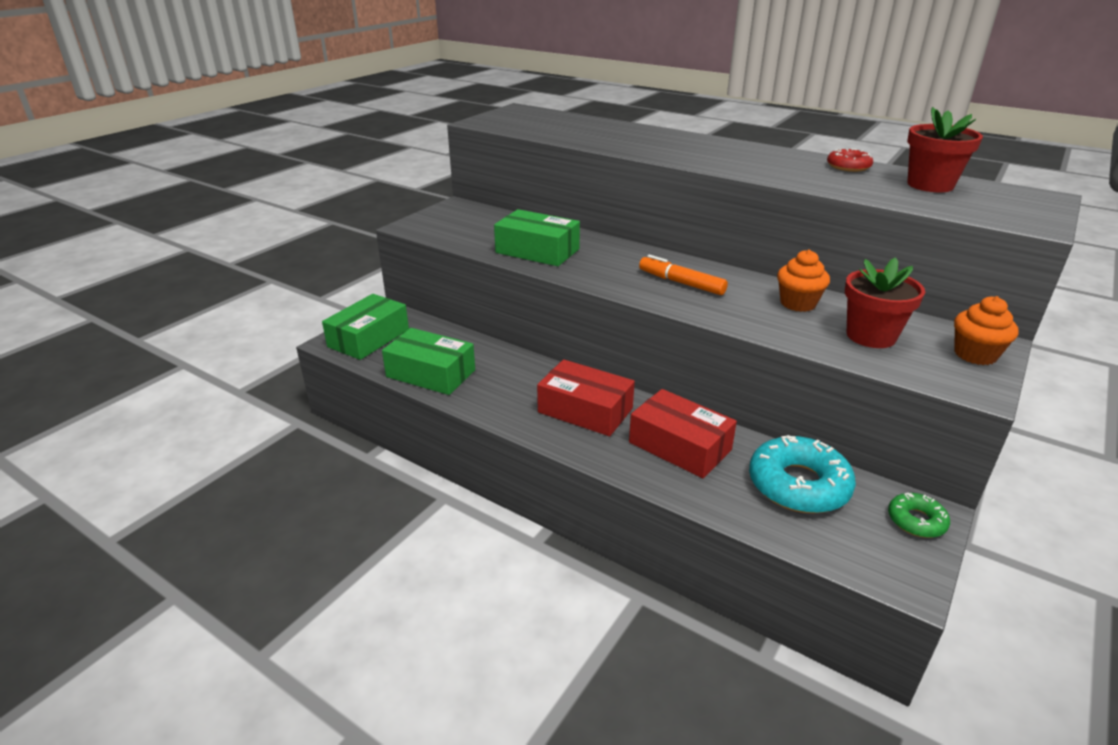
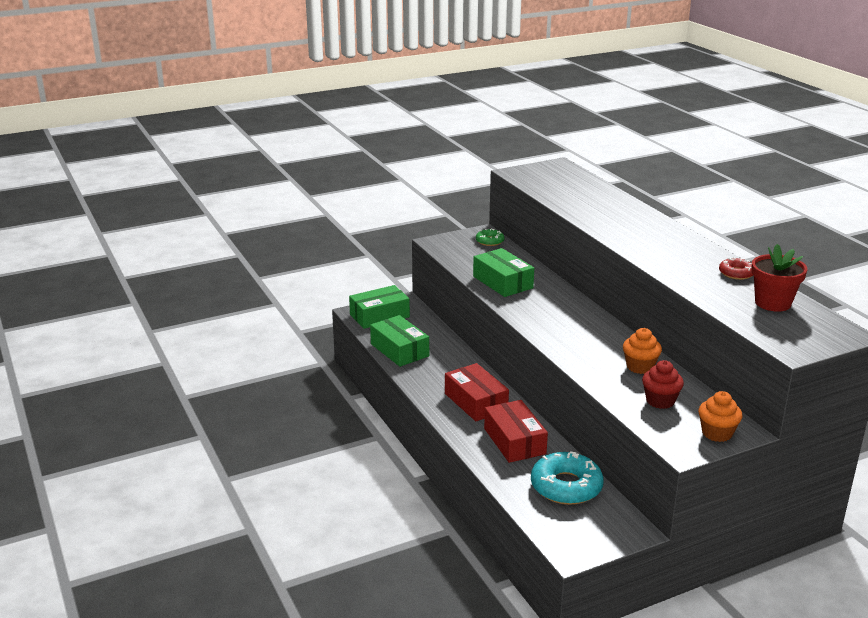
camera: 30 degrees right, 5 degrees down
orange marker [639,255,728,295] -> none
red flower pot [845,257,925,348] -> red cupcake [642,360,684,409]
green donut [888,493,950,538] -> green donut moved to [476,229,505,246]

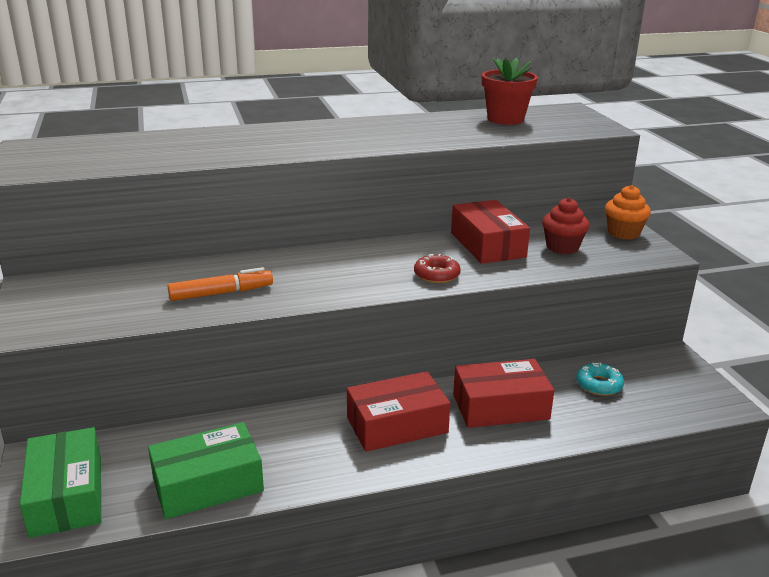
camera: 80 degrees left, 0 degrees up
green box [473,248,534,297] -> orange marker [168,267,273,301]
green donut [476,229,505,246] -> none
turquoise donut [531,451,604,505] -> turquoise donut [576,363,624,396], size x0.53
orange cupcake [623,328,662,374] -> red box [451,200,530,264]
red donut [719,257,753,280] -> red donut moved to [414,254,461,283]

